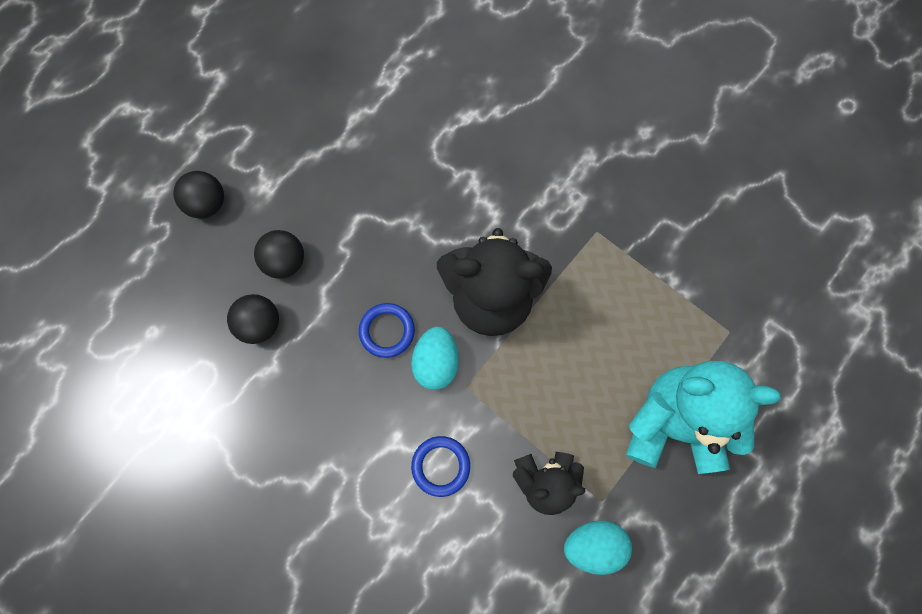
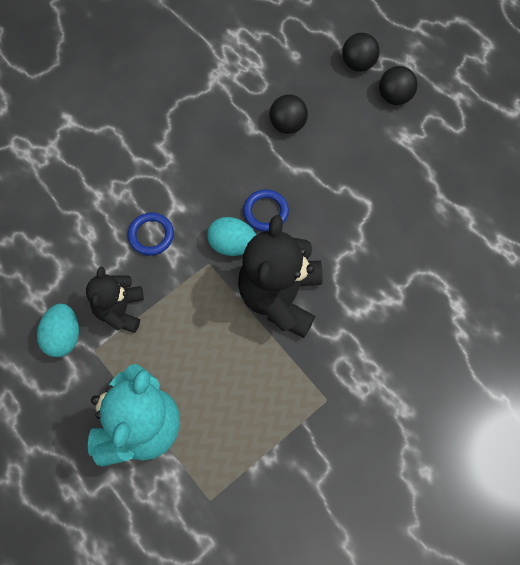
camera: 100 degrees right, 5 degrees down
black ball [254,230,304,279] -> black ball moved to [342,33,380,72]

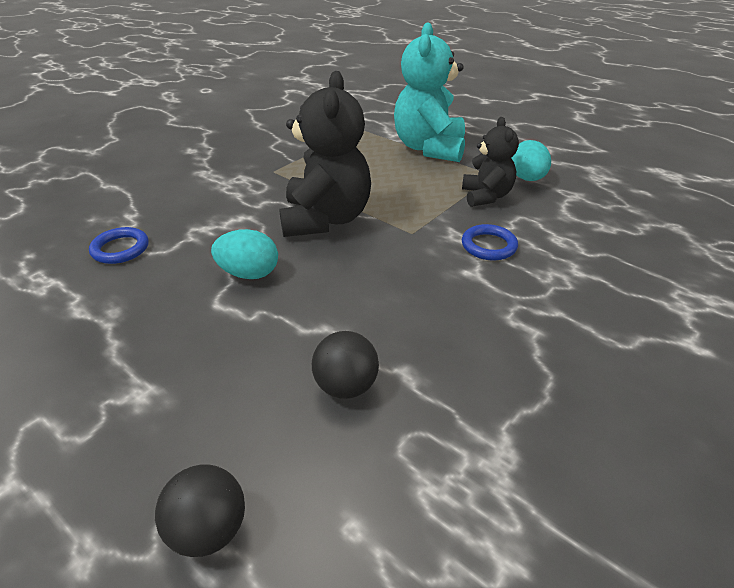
camera: 170 degrees right, 30 degrees down
turquoise egg [207,217,256,256] -> turquoise egg moved to [211,229,278,279]
blue ring [243,189,289,231] -> blue ring moved to [89,227,149,264]
black ball [379,66,418,105] -> none

